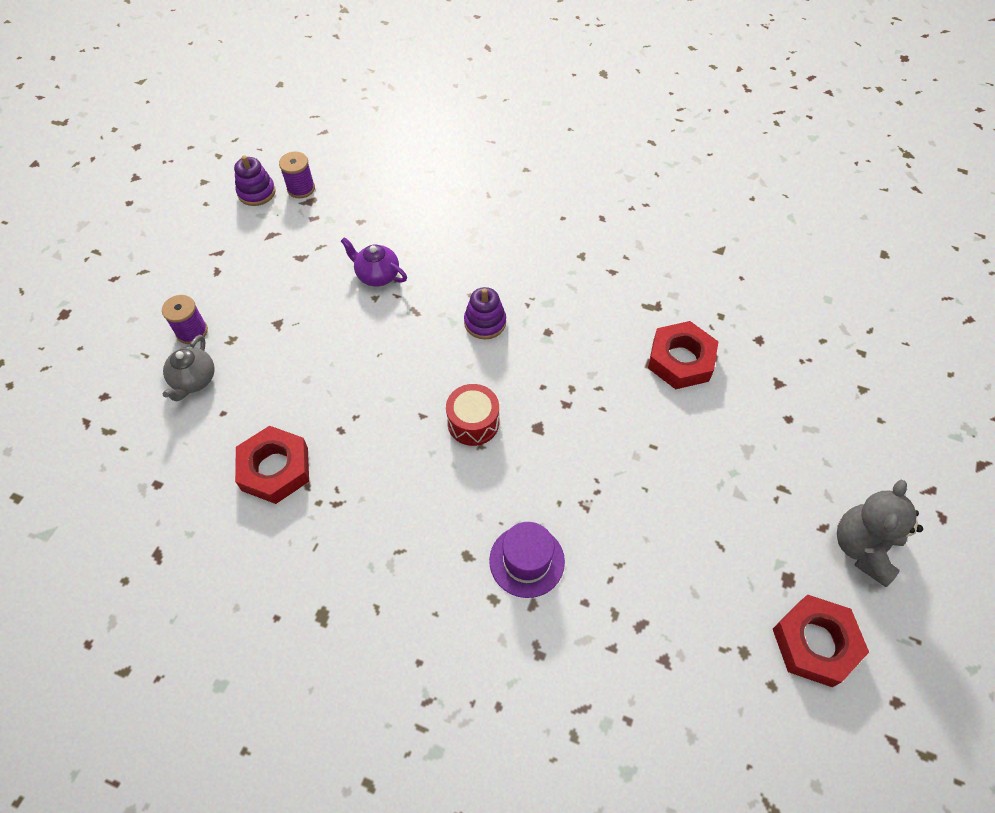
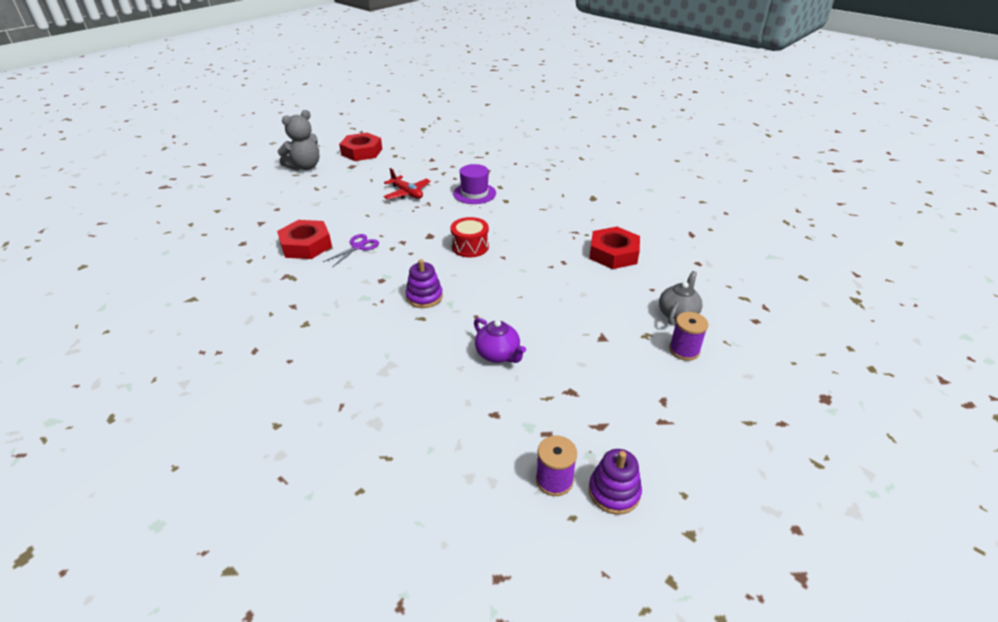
camera: 160 degrees left, 20 degrees down
none -> purple scissors [323,234,379,267]
none -> red plane [383,168,431,200]

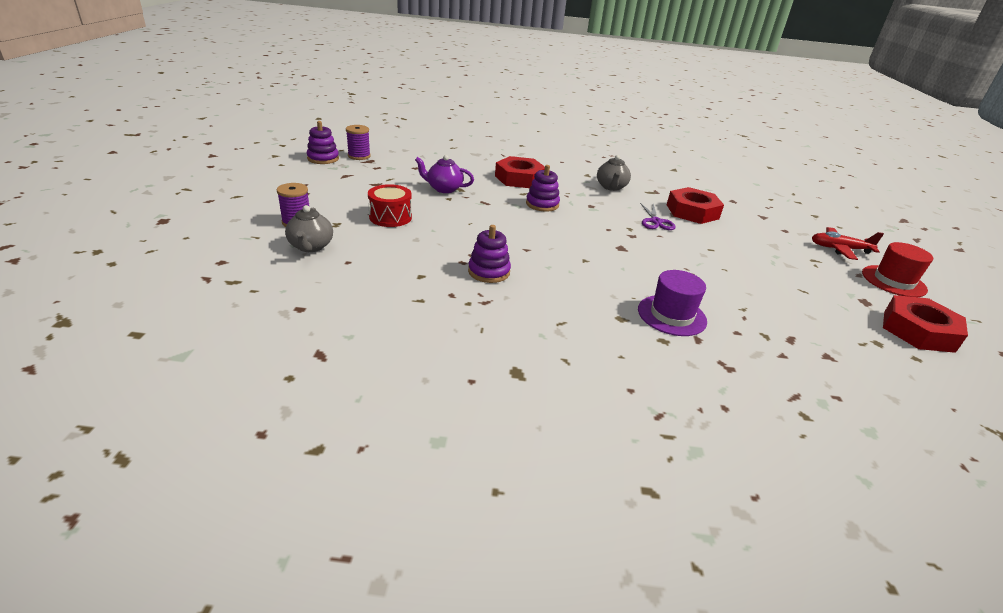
camera: 140 degrees right, 5 degrees down
grey teddy bear [278,110,320,171] -> red hat [862,242,933,297]
red plane [383,168,431,200] -> red plane moved to [812,227,884,260]
red drum [451,217,489,257] -> red drum moved to [368,184,412,227]
red nut [589,227,640,269] -> red nut moved to [495,156,545,188]
none -> purple stacking toy [468,225,511,283]
none -> grey teapot [597,155,631,191]

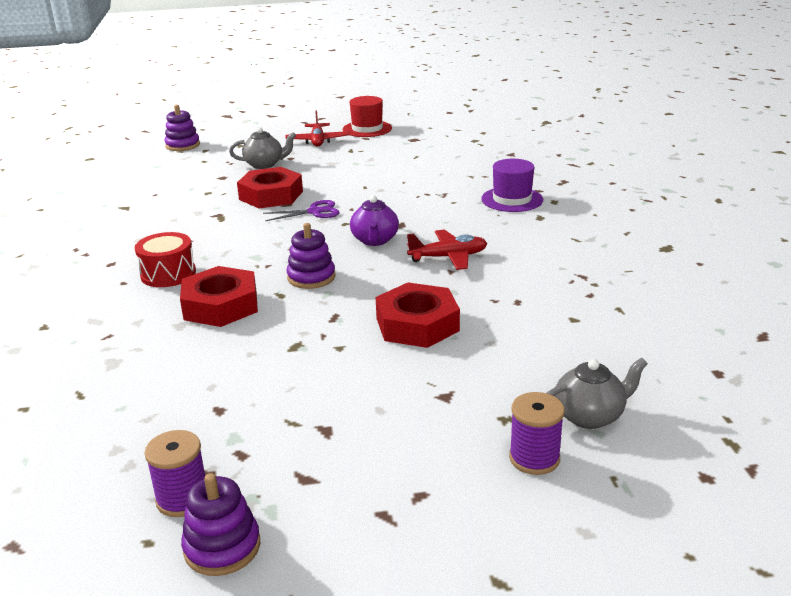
camera: 100 degrees left, 5 degrees down
red drum [368,184,412,227] -> red drum moved to [135,232,196,287]
purple teapot [415,155,474,193] -> purple teapot moved to [350,195,399,246]
purple stacking toy [468,225,511,283] -> purple stacking toy moved to [164,104,200,151]
grey teapot [597,155,631,191] -> grey teapot moved to [229,127,296,169]
red nut [883,295,968,353] -> red nut moved to [376,283,460,348]
none -> red plane [407,229,487,270]

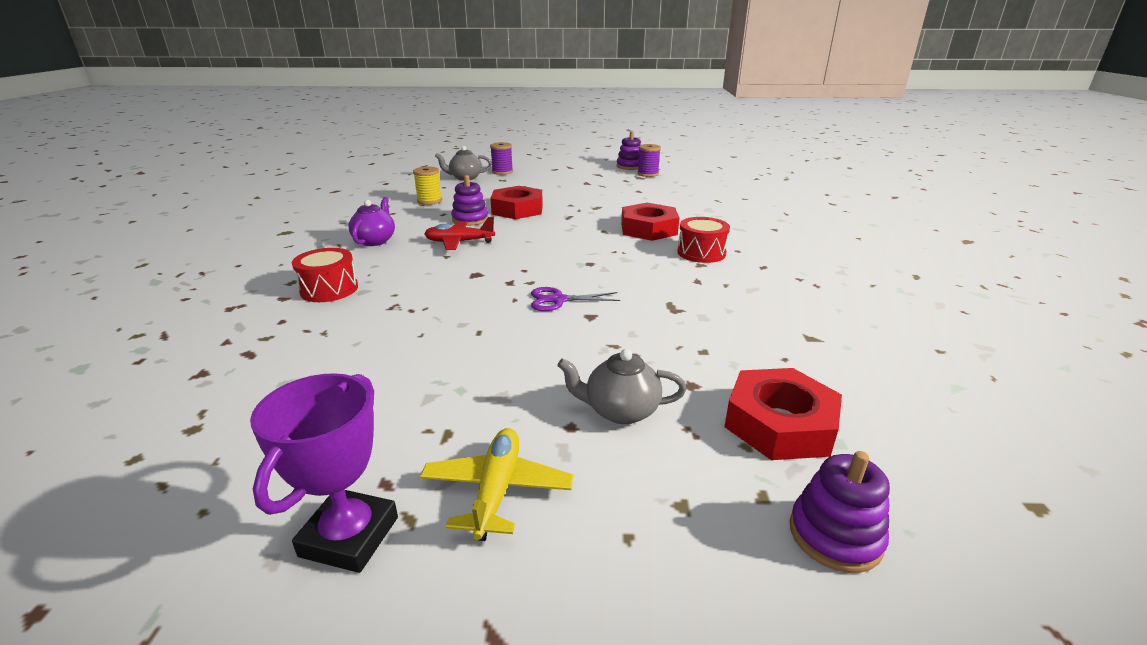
camera: 170 degrees left, 0 degrees up
red nut [237,167,303,208] -> red nut moved to [724,368,842,460]
red plane [285,110,349,147] -> yellow plane [420,428,573,541]
purple stacking toy [286,223,336,289] -> purple stacking toy moved to [451,175,488,226]
red hat [343,96,392,137] -> purple trophy [250,373,398,573]
purple teapot [350,195,399,246] -> purple teapot moved to [348,197,395,246]
purple hat [481,159,543,212] -> red drum [292,248,358,302]
none -> yellow spool [413,167,442,205]

